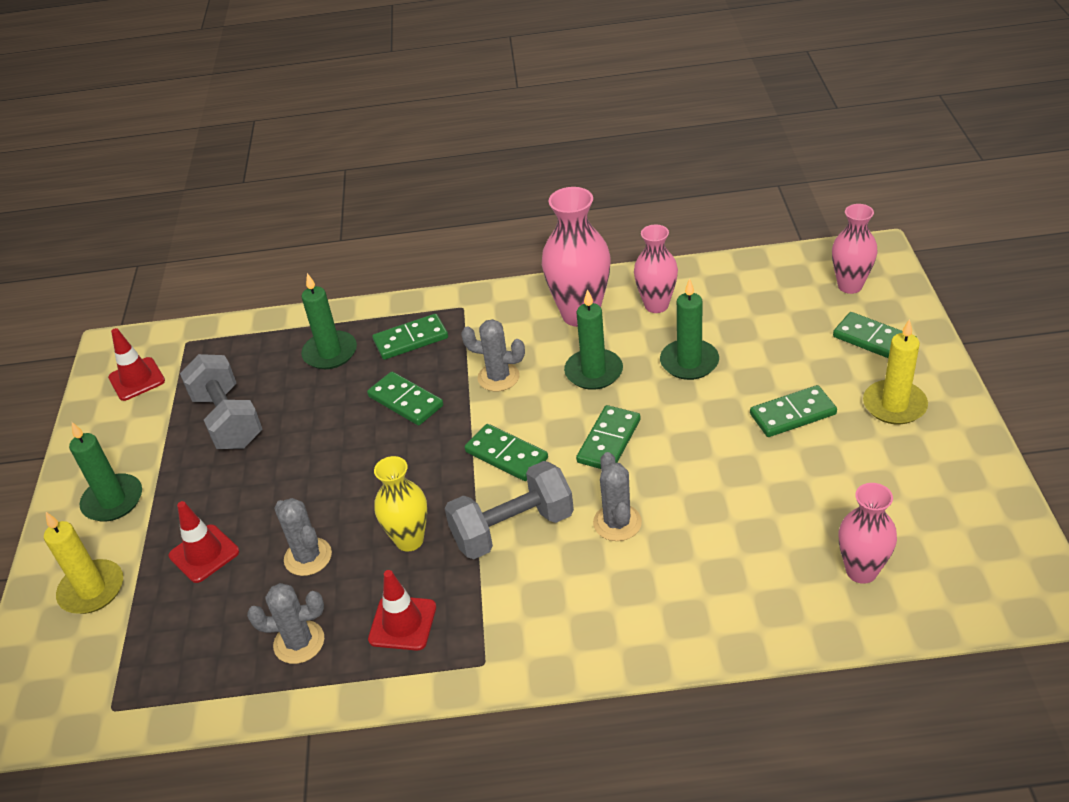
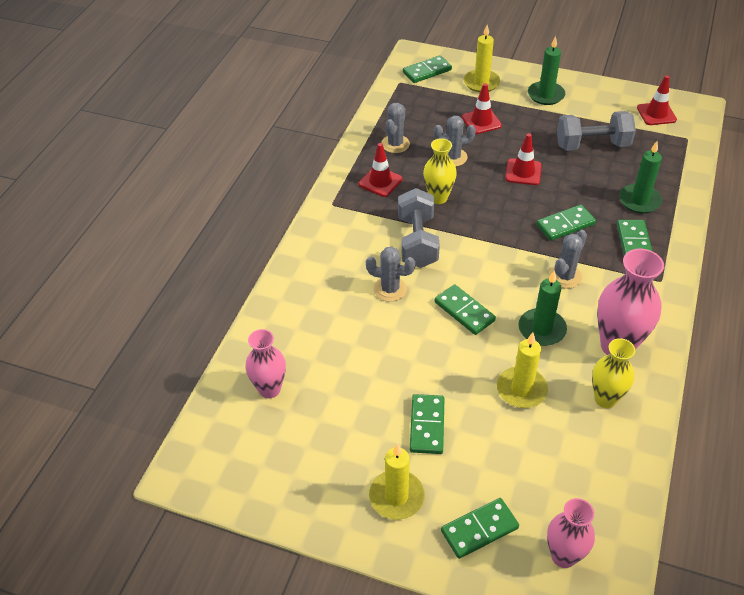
camera: 110 degrees right, 5 degrees up
green domino [465,424,548,481] -> green domino moved to [403,55,452,83]
pink vase [634,225,678,313] -> yellow vase [592,338,635,408]
green candle [660,278,719,380] -> yellow candle [497,333,548,408]
none -> red traffic cone [505,133,542,185]

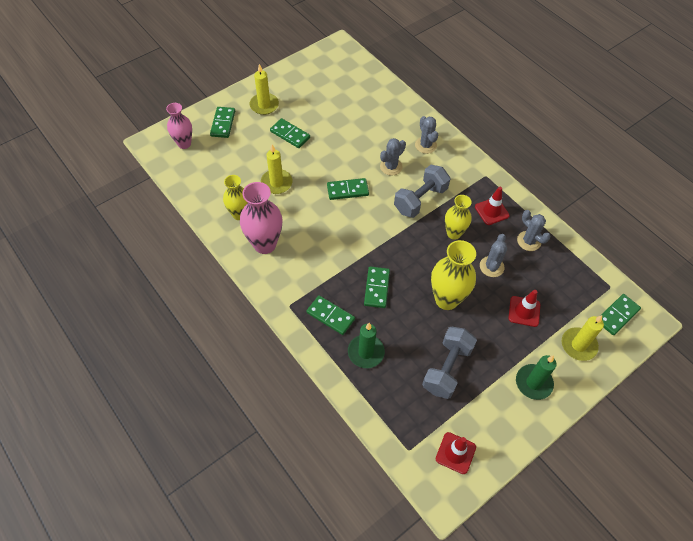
camera: 120 degrees right, 10 degrees up
pink vase [246,329,286,398] -> none
grey dumbbell [398,188,440,268] -> grey dumbbell turned 75 degrees counterclockwise [394,165,450,218]
green domino [403,55,452,83] -> green domino turned 45 degrees clockwise [600,294,641,335]
red traffic cone [505,133,542,185] -> yellow vase [431,240,476,310]
green candle [518,271,567,346] -> none
grey cactus [549,230,587,289] -> grey cactus moved to [415,116,438,154]

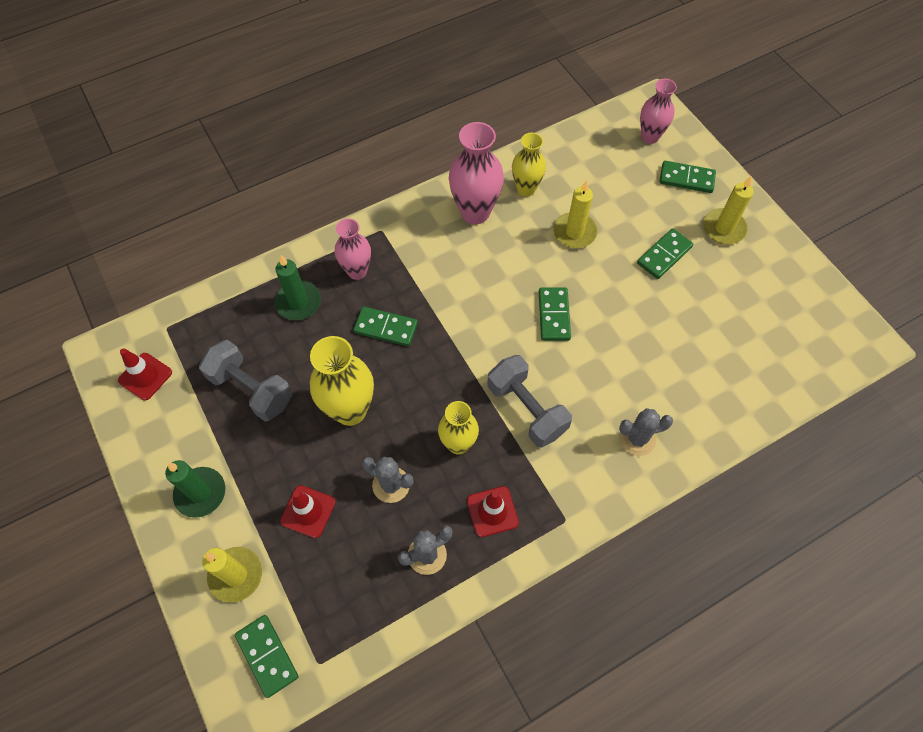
camera: 100 degrees right, 5 degrees up
green domino [307,295,355,335] -> pink vase [335,218,371,280]
grey cactus [380,138,406,176] -> none

